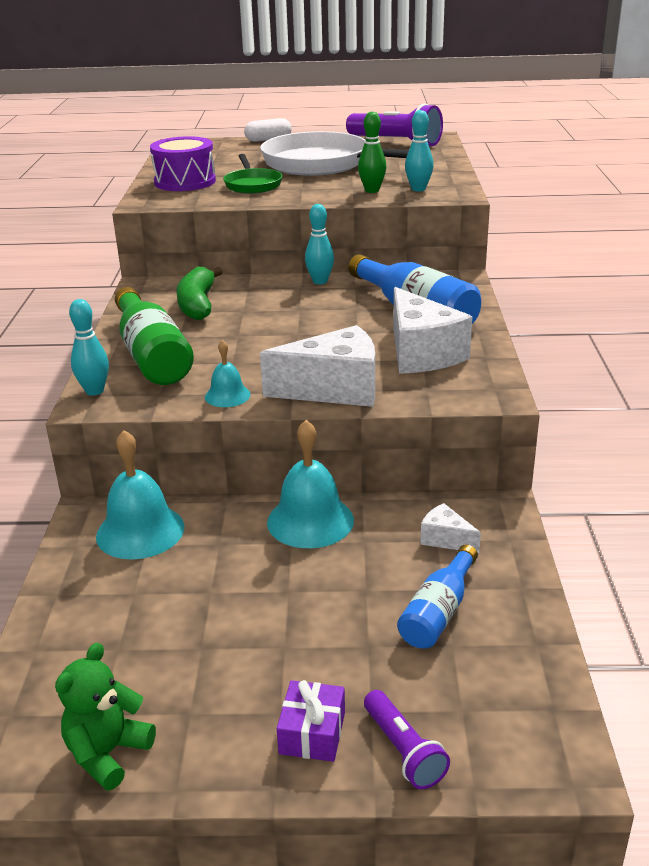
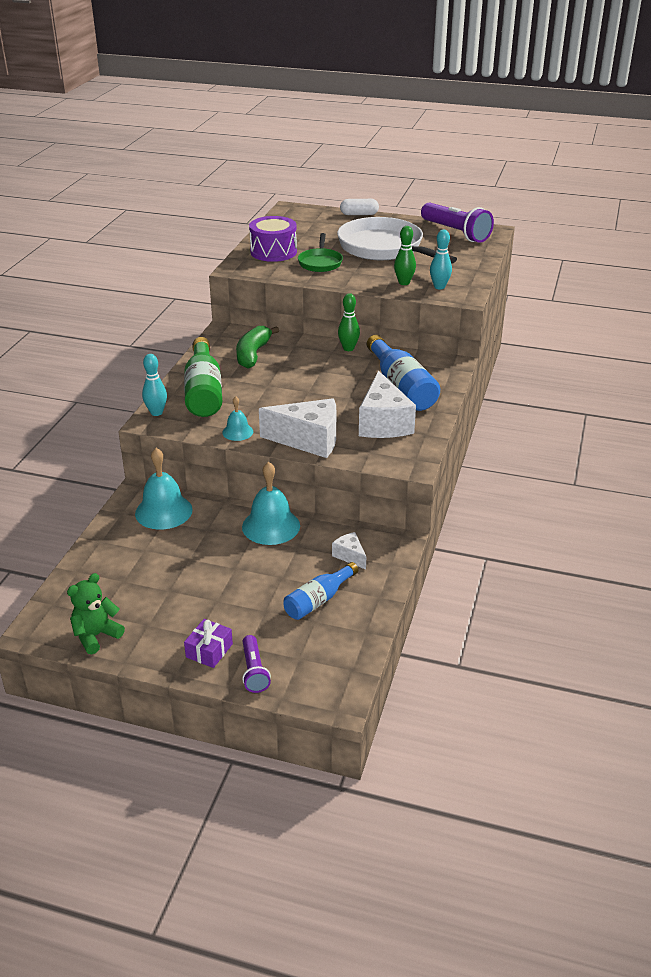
camera: 15 degrees right, 5 degrees up
turquoise bowling pin [305,204,334,284] -> green bowling pin [338,293,360,351]

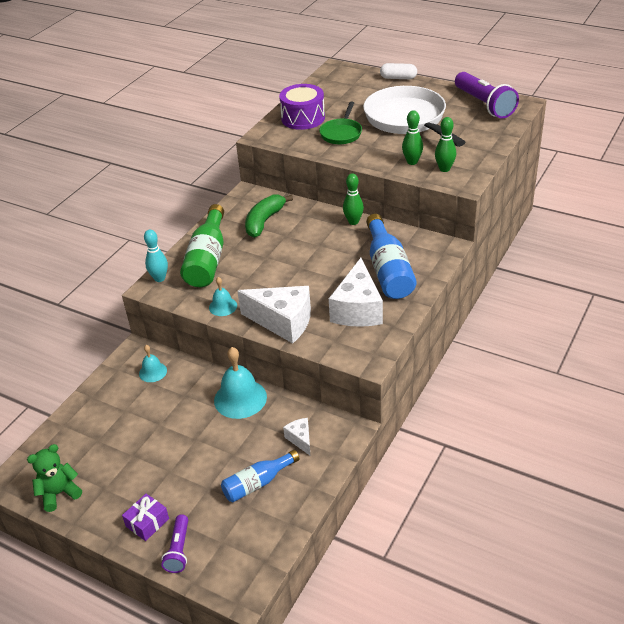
camera: 15 degrees right, 5 degrees up
turquoise bell [135,448,193,530] -> turquoise bell [139,345,167,382], size x0.55
turquoise bowling pin [430,230,452,289] -> green bowling pin [435,117,456,172]

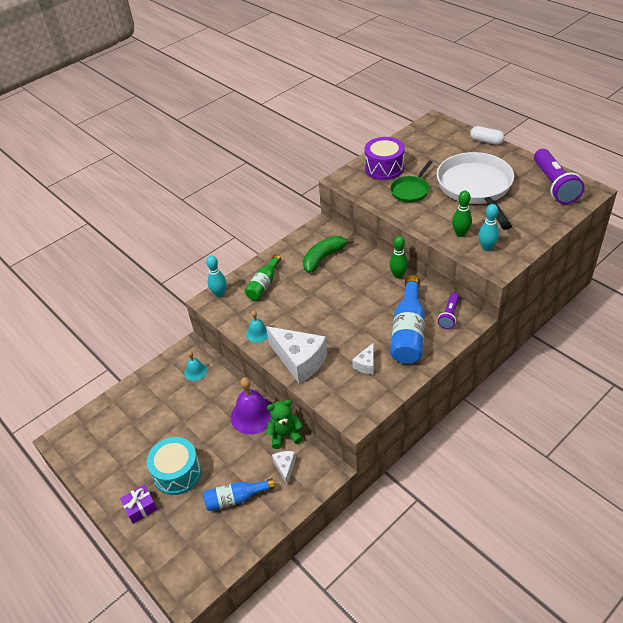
camera: 20 degrees right, 5 degrees up
green teddy bear [27,444,82,512] -> green teddy bear moved to [267,400,303,449]
purple flashlight [161,514,188,573] -> purple flashlight moved to [438,293,459,329]
green bottle [180,204,224,287] -> green bottle [245,254,281,300], size x0.61
turquoise bell [214,347,267,419] -> purple bell [231,377,271,434]
white cheese [329,258,383,327] -> white cheese [352,343,374,375], size x0.48
green bowling pin [435,117,456,172] -> turquoise bowling pin [479,204,499,251]
none -> turquoise drum [147,437,201,495]

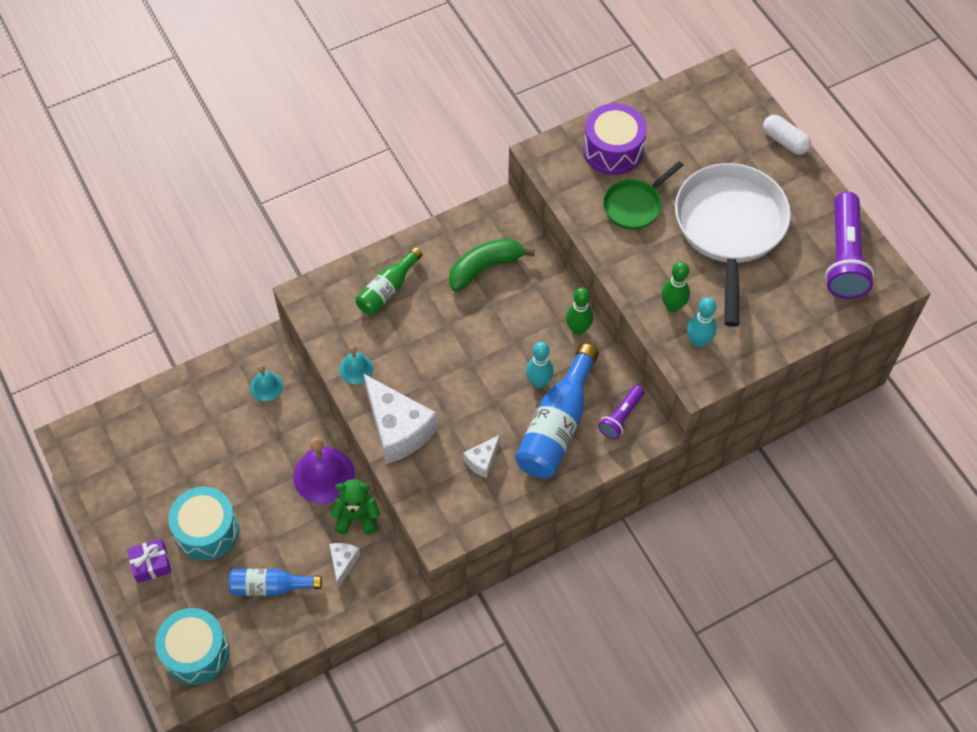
camera: 10 degrees right, 15 degrees up
turquoise bowling pin [206,256,226,297] -> turquoise bowling pin moved to [526,342,554,388]
none -> turquoise drum [155,608,229,685]

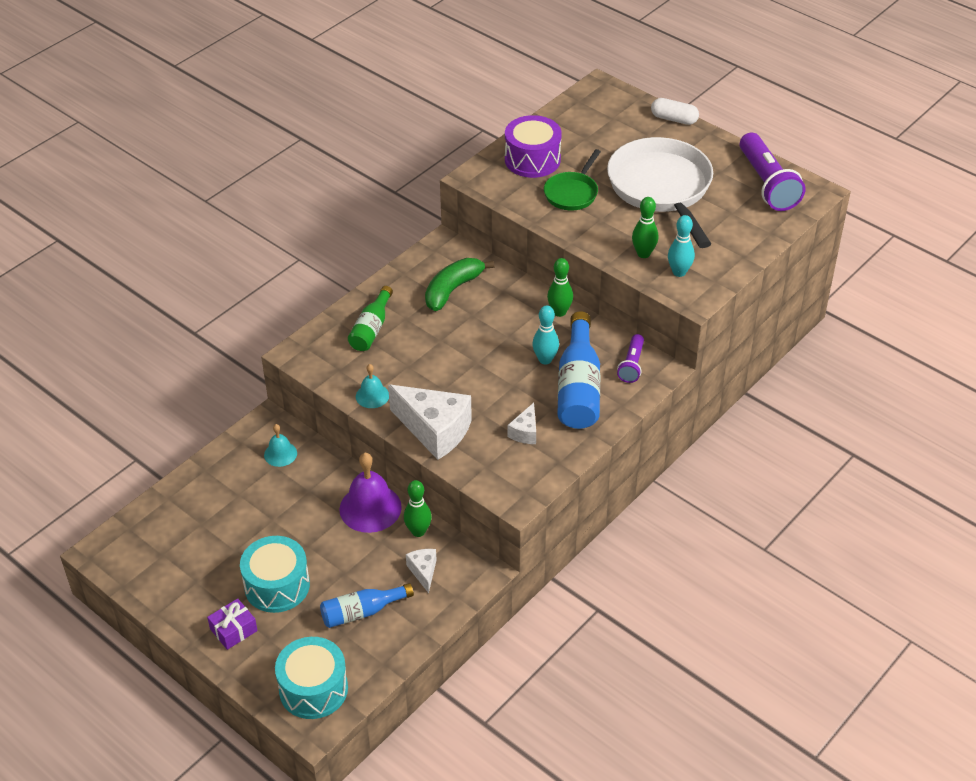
camera: 20 degrees left, 15 degrees down
green teddy bear [330,479,380,535] -> green bowling pin [404,480,432,537]

